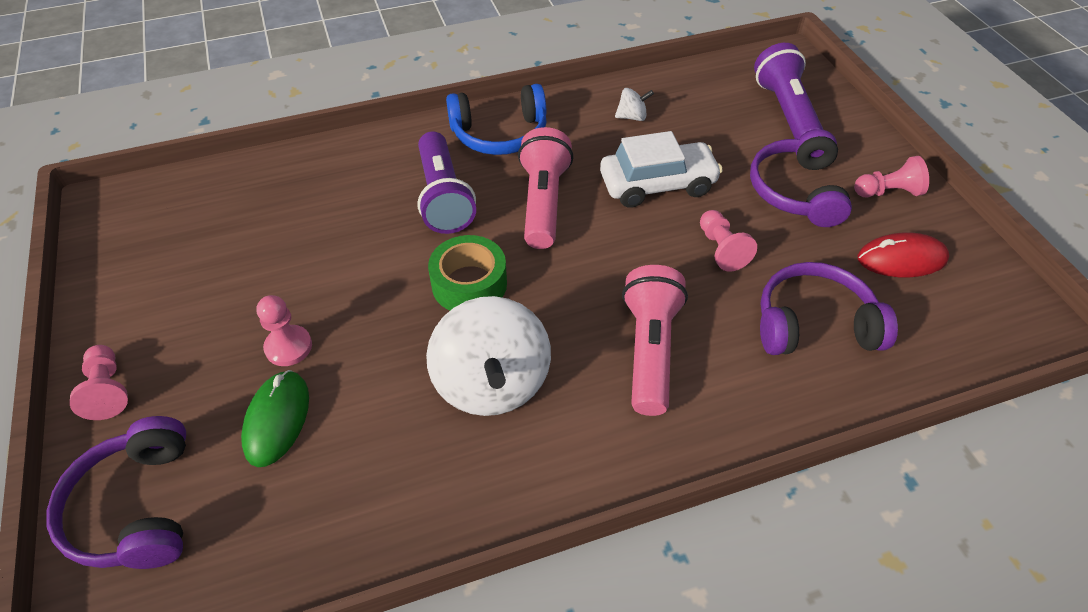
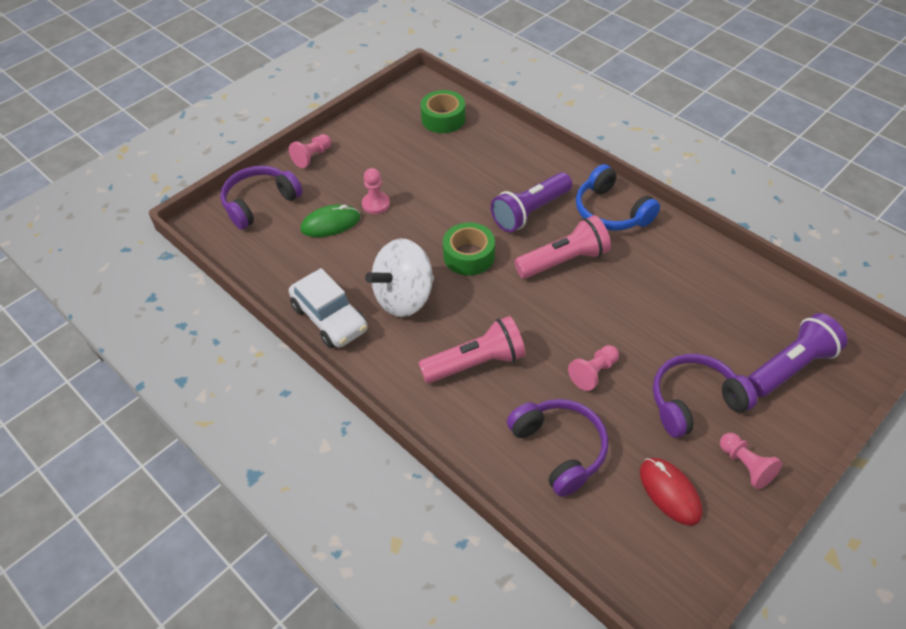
camera: 65 degrees right, 0 degrees up
white car [600,131,723,208] -> white car moved to [289,268,368,348]
white spinning top [615,88,654,121] -> none
none -> green tape [421,90,465,133]

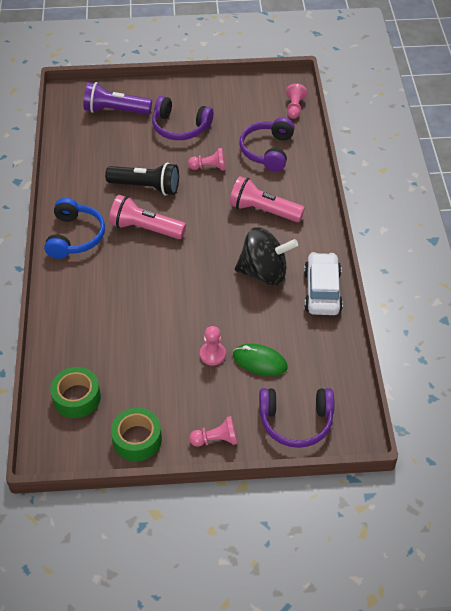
camera: 140 degrees left, 0 degrees up
white spinning top [365,239,434,317] -> black spinning top [235,227,298,285]
green tape [443,222,495,276] -> green tape moved to [111,408,162,461]
purple flashlight [491,172,572,232] -> none
red mouse [640,458,703,526] -> none
pink pawn [720,433,782,489] -> pink pawn moved to [286,84,307,119]
none -> black flashlight [105,163,179,195]

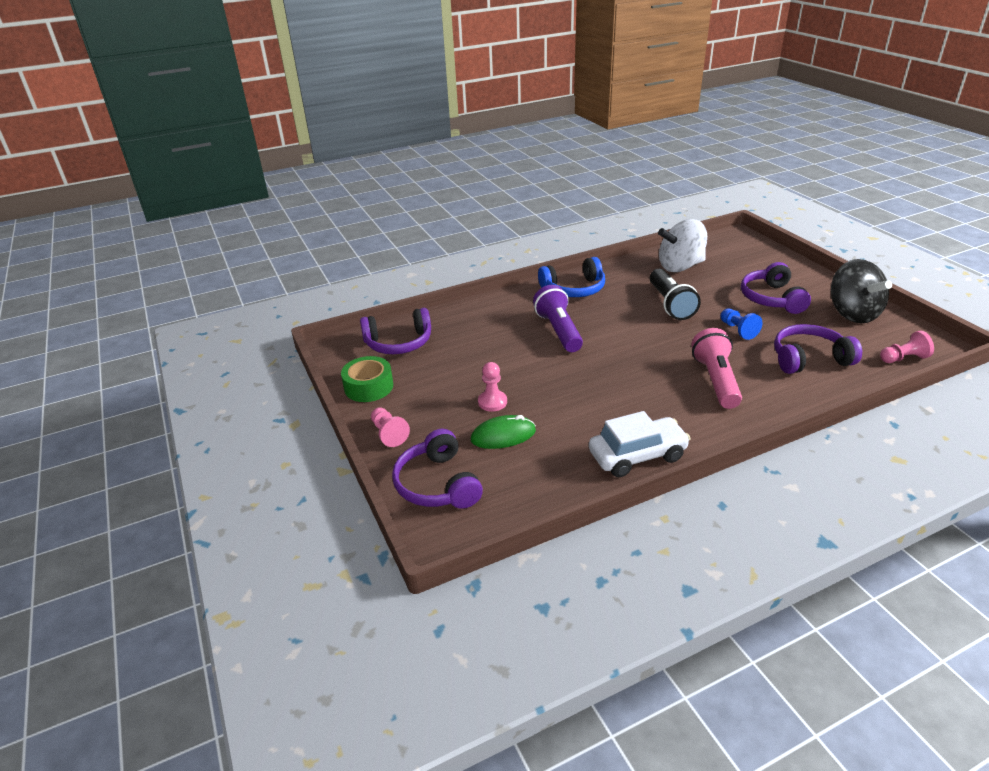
camera: 70 degrees right, 15 degrees down
green tape [50,367,101,418] -> purple headphones [360,308,431,354]
purple flashlight [84,82,152,115] -> purple flashlight moved to [533,285,583,352]
pink flashlight [109,195,186,239] -> none
pink pawn [188,148,226,171] -> blue pawn [721,308,762,340]
green mouse [233,344,288,376] -> green mouse turned 75 degrees clockwise [471,415,536,449]
black spinning top [235,227,298,285] -> black spinning top moved to [831,259,892,323]
none -> white spinning top [658,219,707,272]

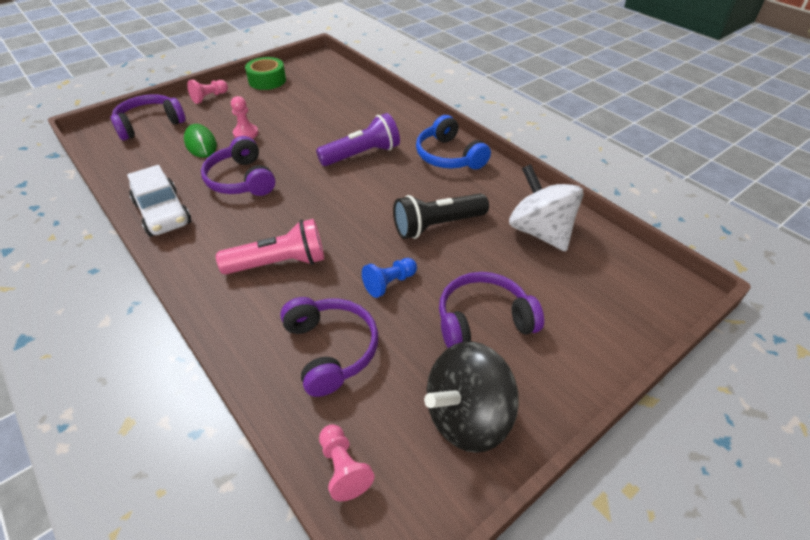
camera: 75 degrees right, 10 degrees up
purple headphones [360,308,431,354] -> purple headphones moved to [201,136,275,196]

